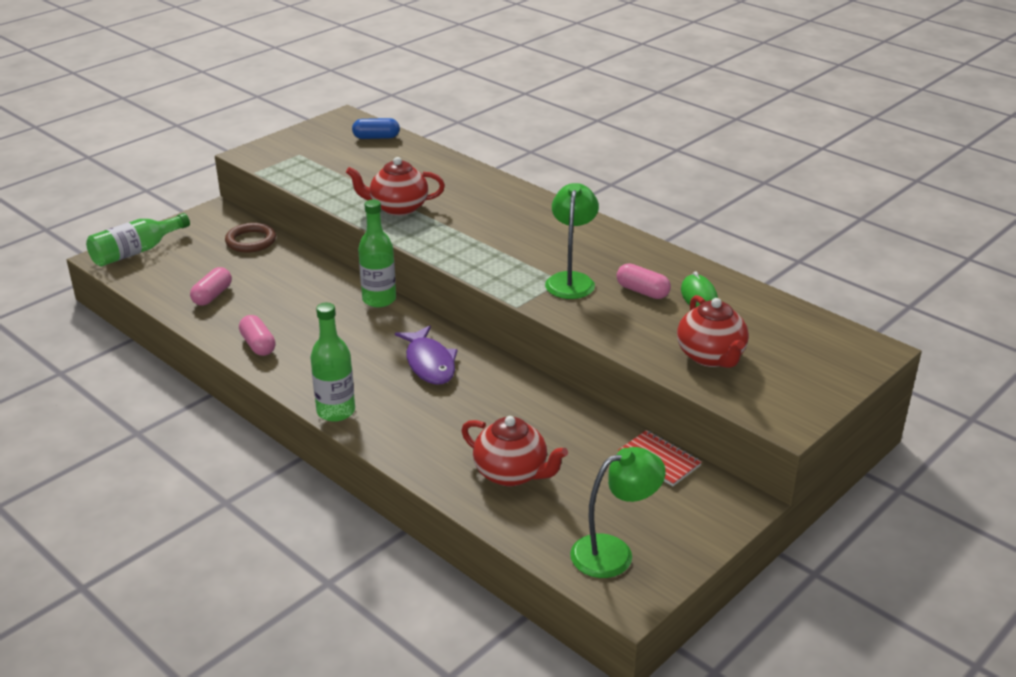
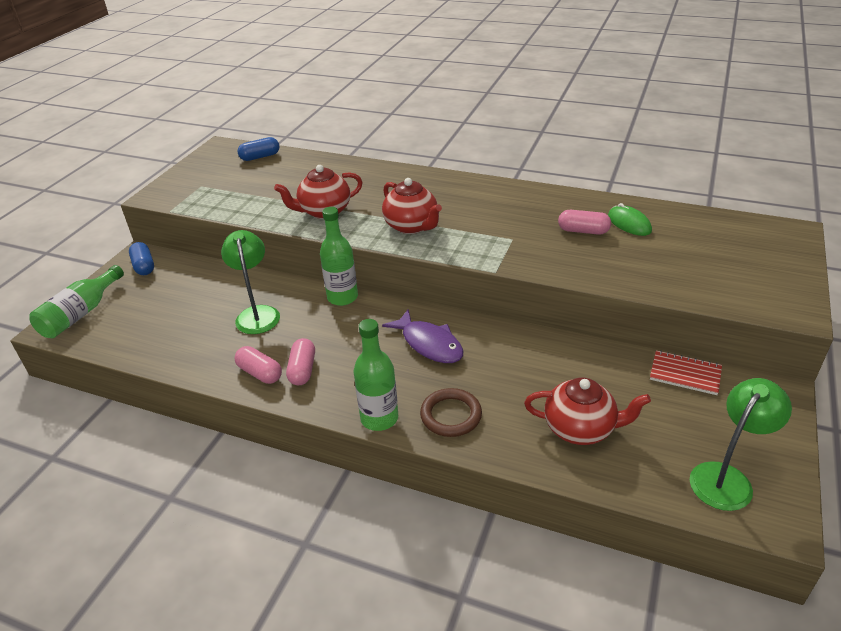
camera: 20 degrees left, 5 degrees up
pink capsule [190,267,232,306] -> pink capsule moved to [286,338,315,385]
brown ring [225,223,276,253] -> brown ring moved to [420,388,482,437]
green lamp [545,183,599,299] -> green lamp moved to [221,230,280,334]
red teapot [677,295,749,368] -> red teapot moved to [382,178,442,234]
none -> blue capsule [129,242,154,275]

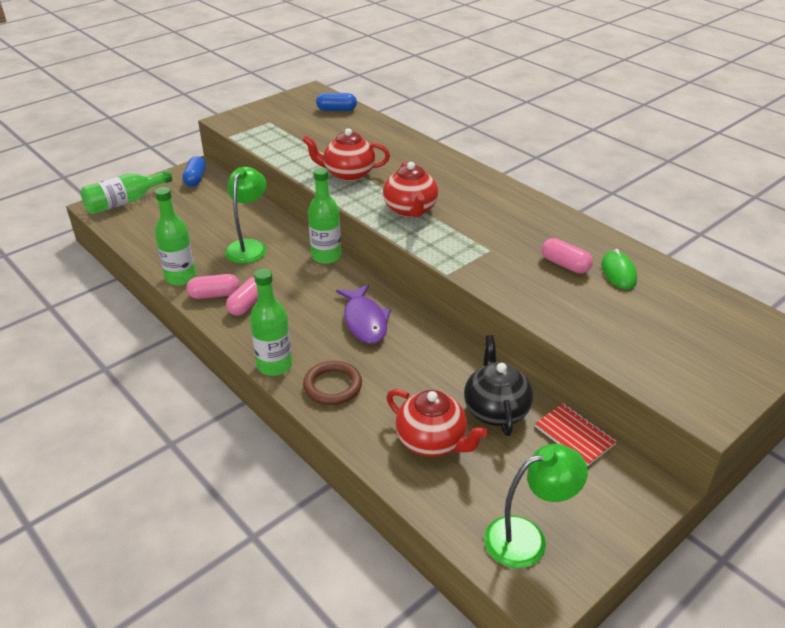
camera: 25 degrees right, 0 degrees up
pink capsule [235,346,282,384] -> pink capsule turned 75 degrees counterclockwise [187,274,240,299]
none -> green bottle [155,187,196,286]
none -> black teapot [464,335,533,436]

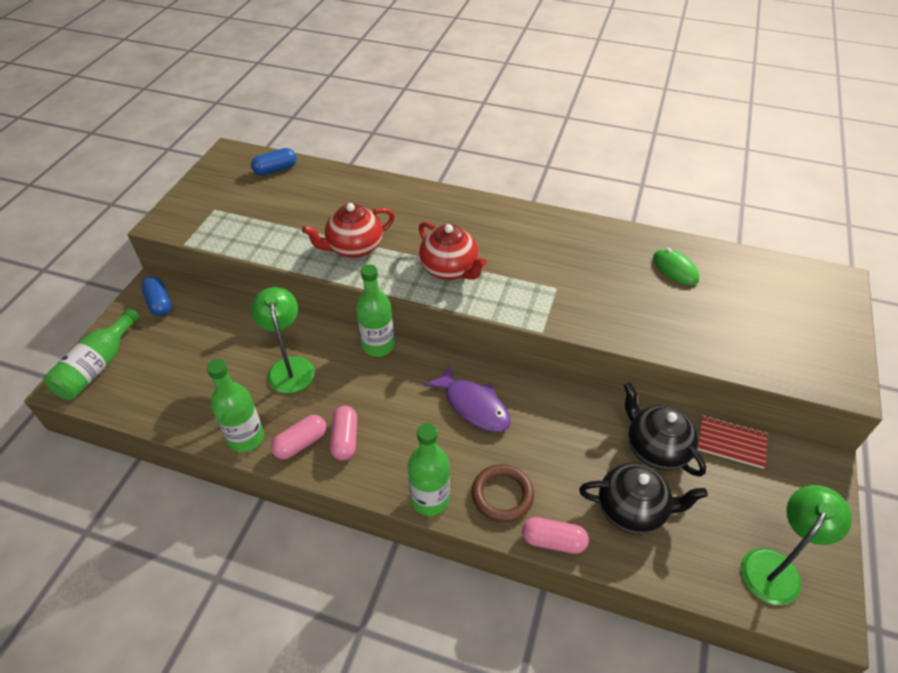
camera: 30 degrees left, 10 degrees up
red teapot [387,389,488,457] -> black teapot [579,463,708,534]
pink capsule [542,238,593,273] -> pink capsule moved to [522,517,589,554]

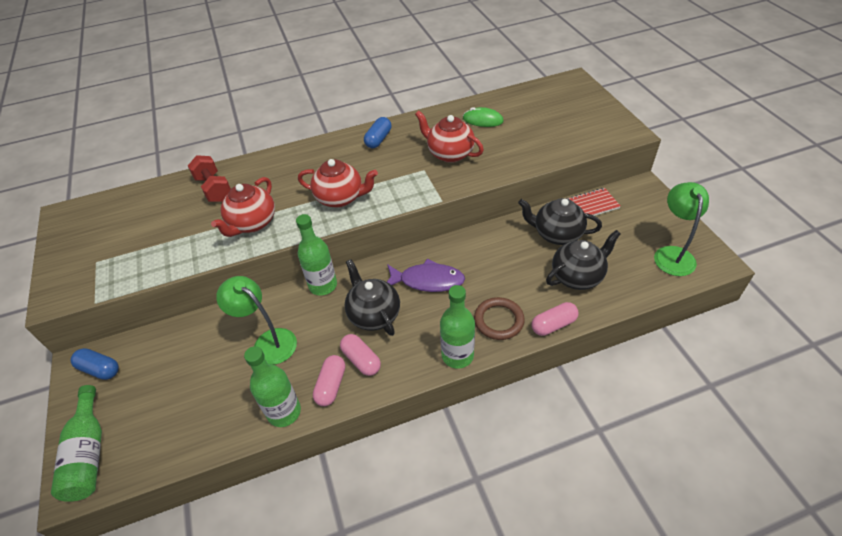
camera: 35 degrees left, 0 degrees up
blue capsule [251,148,297,175] -> blue capsule moved to [364,117,391,148]
none -> red dumbbell [188,155,231,202]
none -> black teapot [344,259,400,336]
none -> red teapot [415,110,484,163]

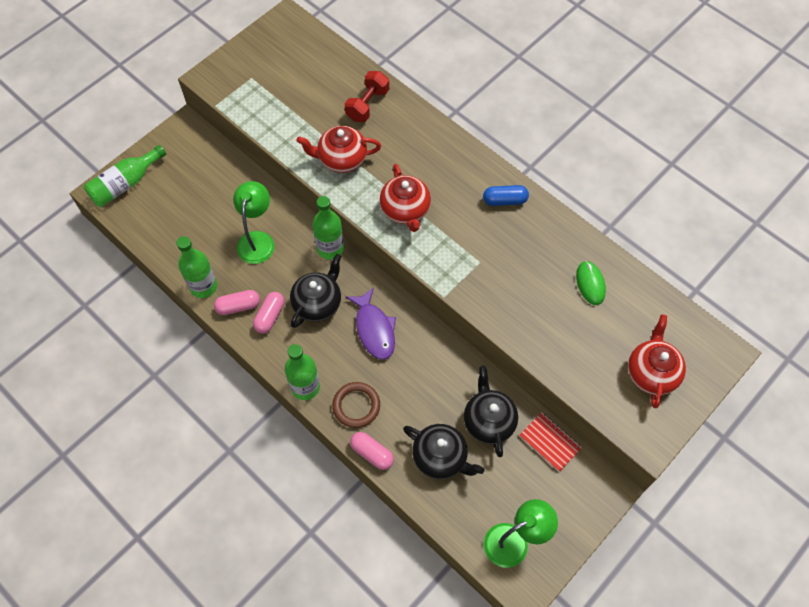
camera: 60 degrees right, 15 degrees up
blue capsule [71,348,119,380] -> none
red teapot [415,110,484,163] -> red teapot moved to [628,314,686,408]

